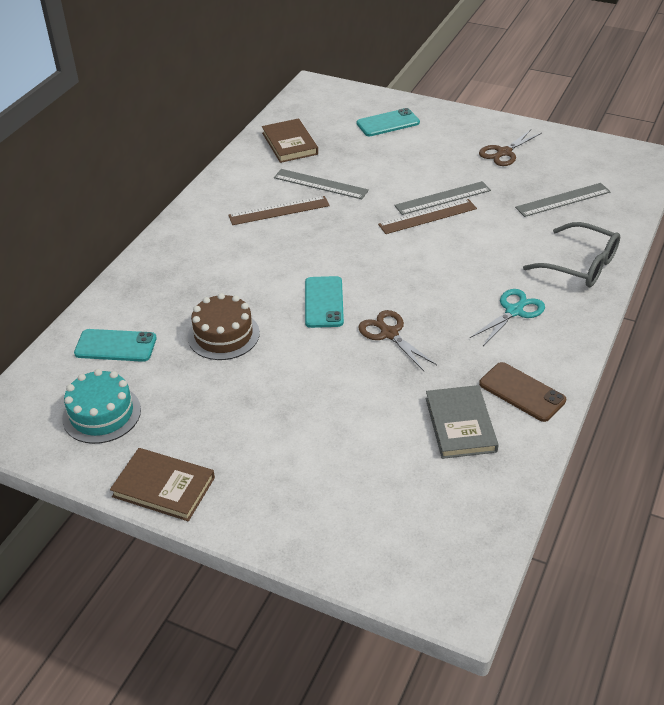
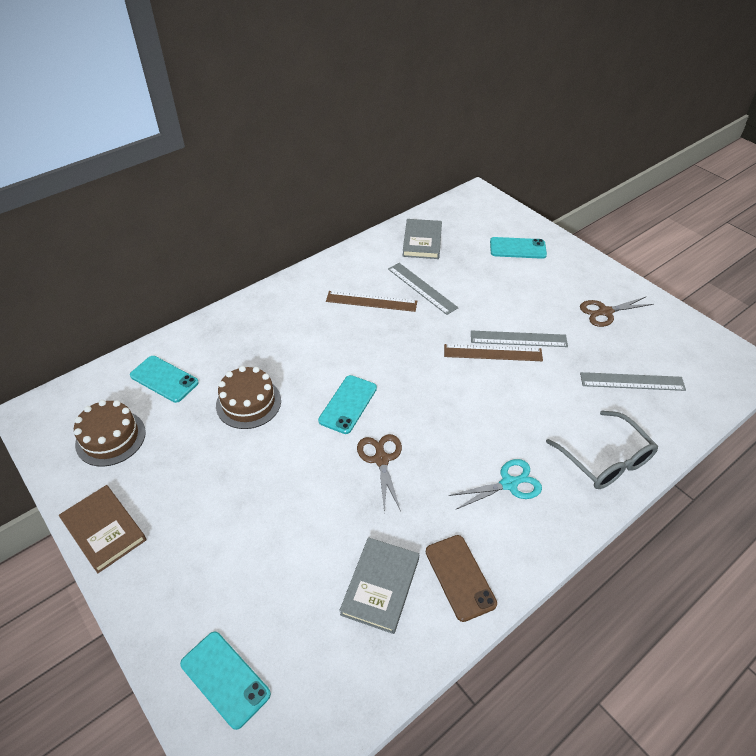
camera: 25 degrees right, 5 degrees up
turquoise cake [62,369,141,444] -> brown cake [74,400,146,467]
brown book [262,118,318,163] -> grey book [403,219,442,259]
none -> turquoise phone [180,632,271,730]

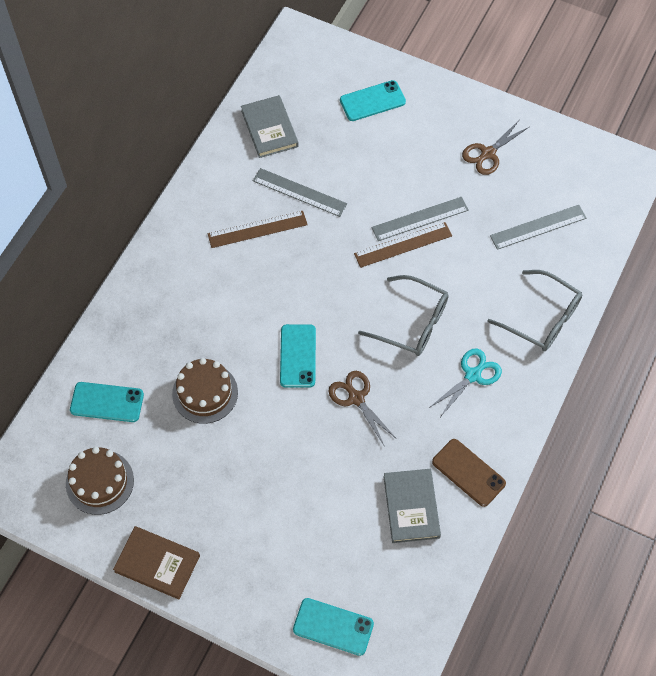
camera: 25 degrees left, 15 degrees up
none -> grey glasses [358,275,449,356]

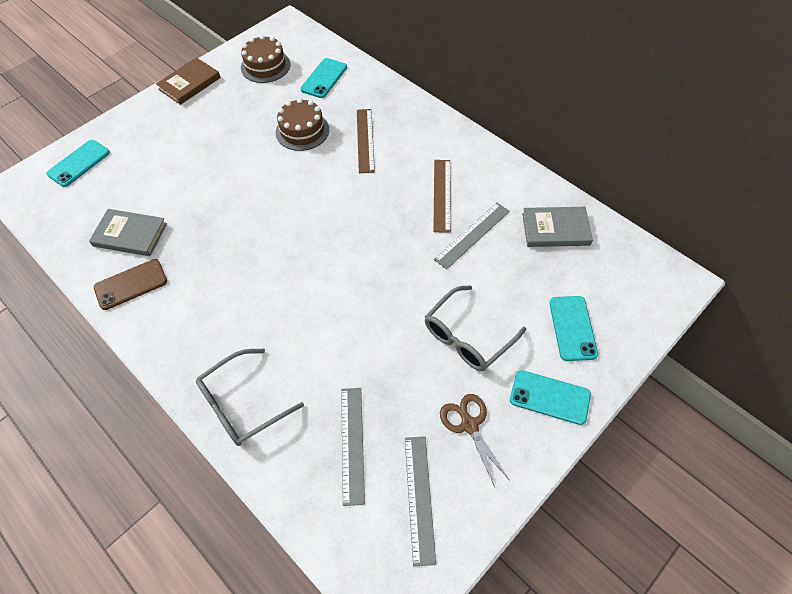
camera: 110 degrees right, 5 degrees down
turquoise phone [280,324,316,388] -> turquoise phone moved to [510,370,591,425]
brown scissors [328,371,397,447] -> none
brown ruler [354,222,452,268] -> brown ruler moved to [357,109,375,173]
grey glasses [358,275,449,356] -> grey glasses moved to [425,285,526,371]
grey ruler [372,197,468,241] -> grey ruler moved to [405,436,436,566]
turquoise scissors [429,349,502,416] -> none

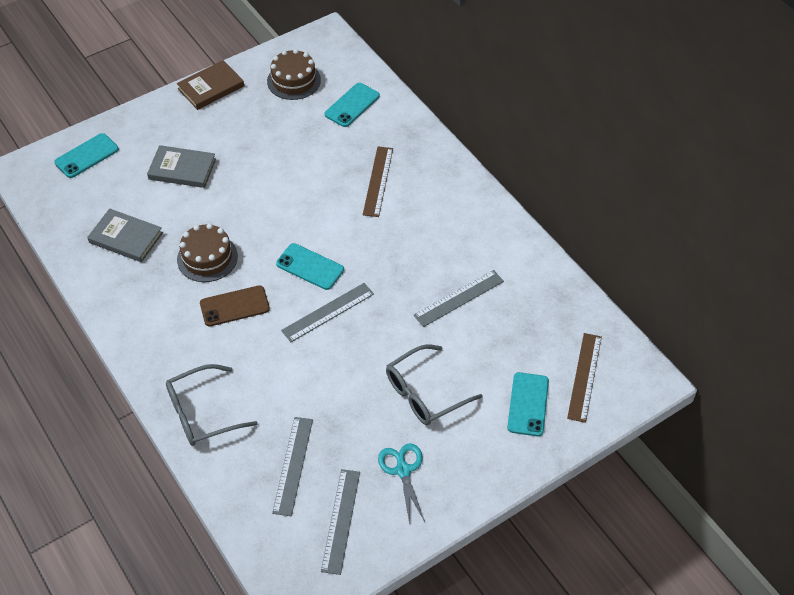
camera: 10 degrees right, 5 degrees down
brown phone [94,259,167,310] -> brown phone moved to [200,285,270,326]
brown cake [275,98,329,151] -> brown cake moved to [177,223,238,282]
brown ruler [433,160,451,233] -> brown ruler moved to [567,333,602,423]
brown scissors [440,394,510,487] -> turquoise scissors [378,443,425,524]
turquoise phone [510,370,591,425] -> turquoise phone moved to [276,243,344,290]
grey book [522,207,593,247] -> grey book moved to [147,145,216,188]
none -> grey ruler [281,283,374,342]

